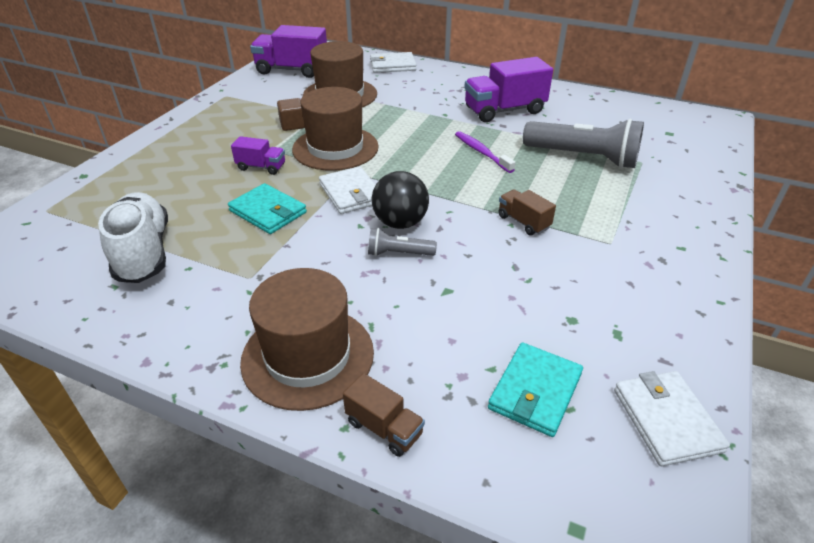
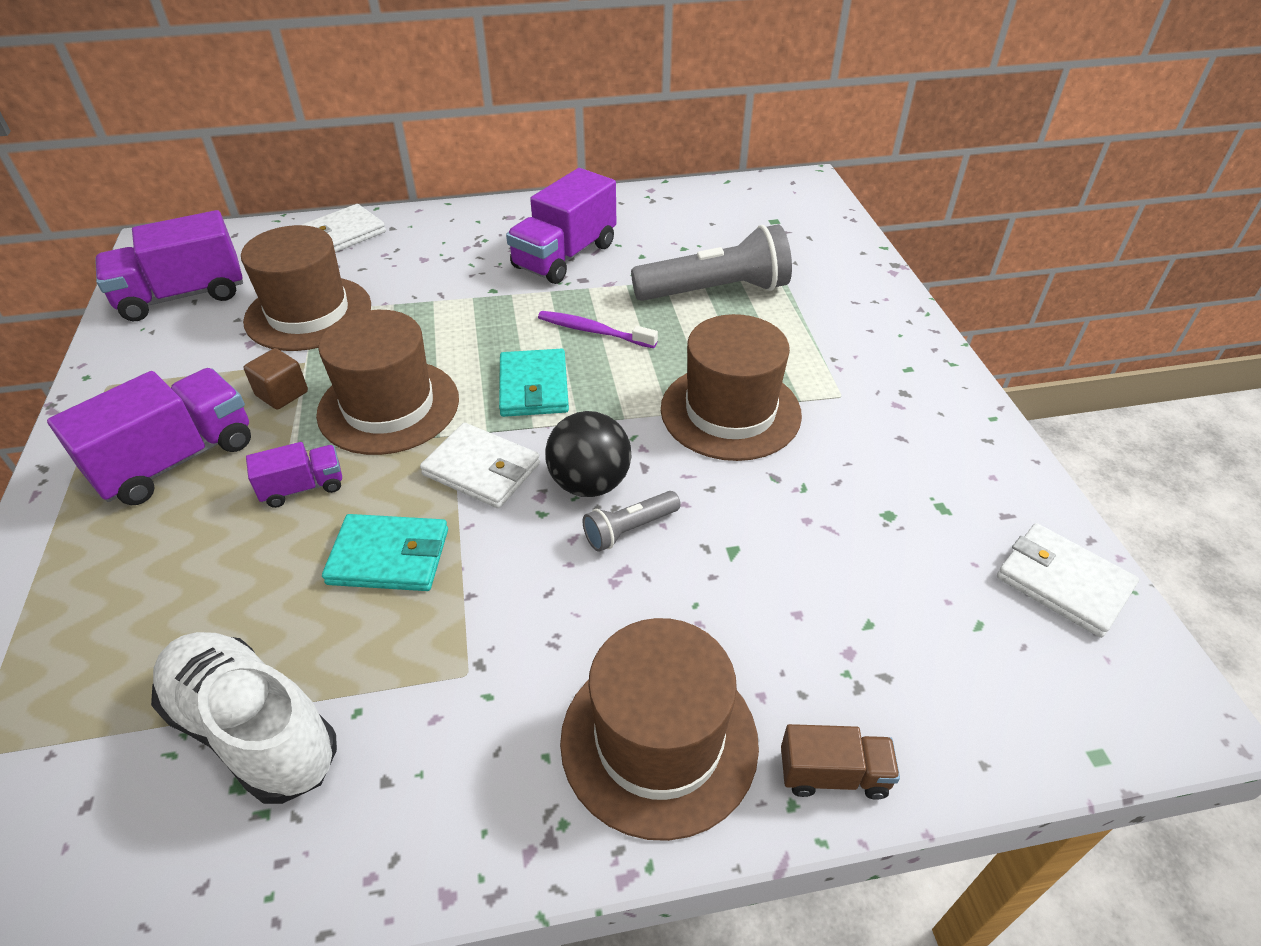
camera: 35 degrees left, 5 degrees up
turquoise wallet [488,342,583,437] -> turquoise wallet moved to [499,349,569,417]
brown truck [498,189,556,235] -> brown hat [661,314,802,461]
none -> purple truck [47,368,251,505]

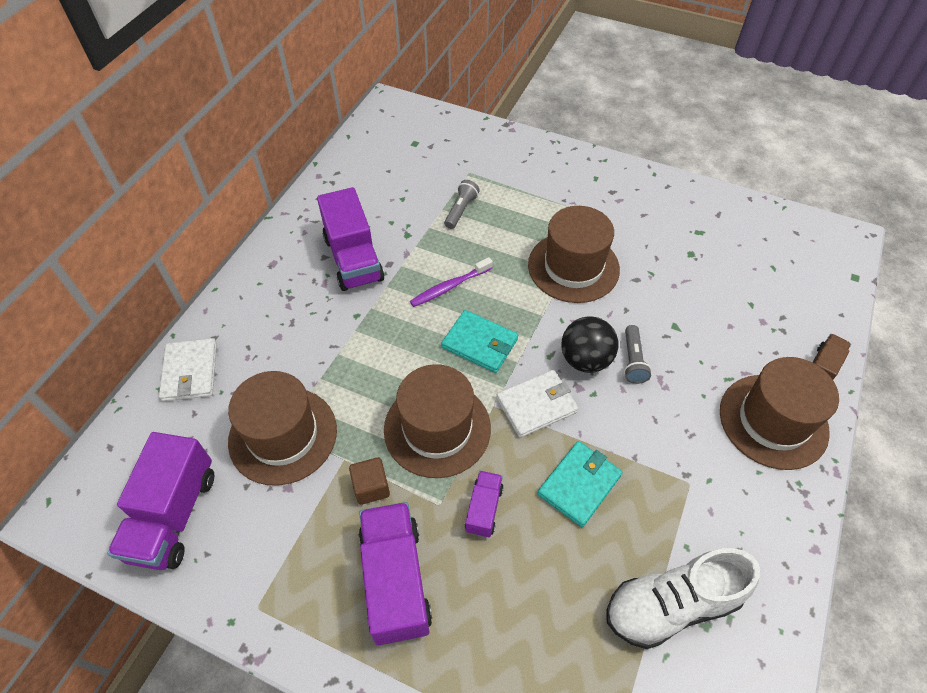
camera: 55 degrees left, 10 degrees up
grey flashlight [631,224,792,301] -> grey flashlight [444,180,480,229], size x0.49
white wallet [997,523,1139,638] -> none

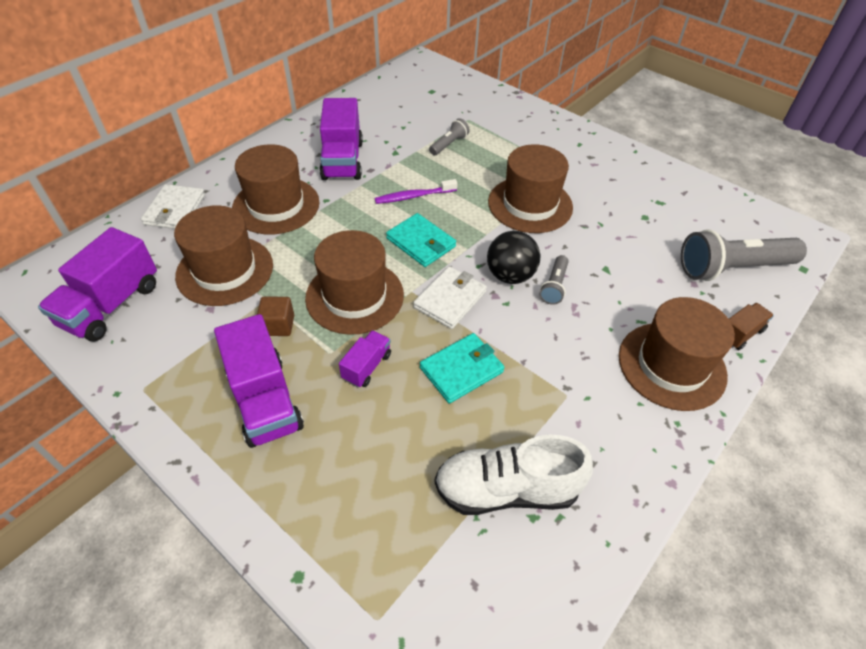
camera: 15 degrees right, 5 degrees down
purple truck [359,502,432,645] -> purple truck turned 150 degrees clockwise [214,314,304,448]
white wallet [496,370,579,438] -> white wallet turned 45 degrees counterclockwise [413,266,487,329]
none -> brown hat [232,144,319,234]
none -> grey flashlight [681,229,807,281]

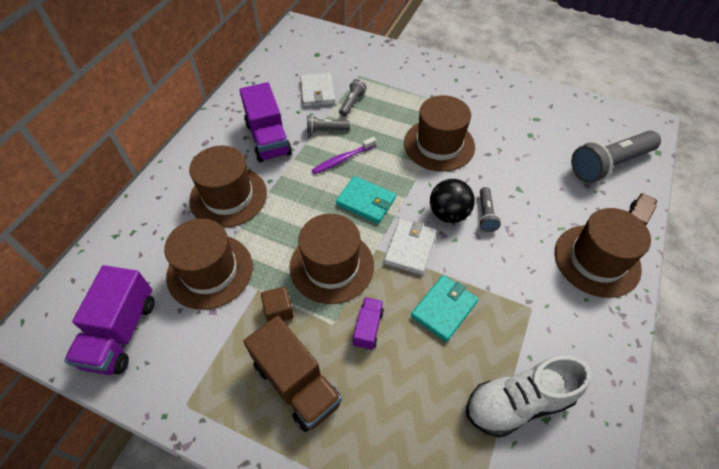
camera: 15 degrees left, 5 degrees up
white wallet [141,184,205,229] -> white wallet moved to [300,73,335,107]
purple truck [214,314,304,448] -> brown truck [243,316,342,432]
none -> grey flashlight [307,115,350,133]

